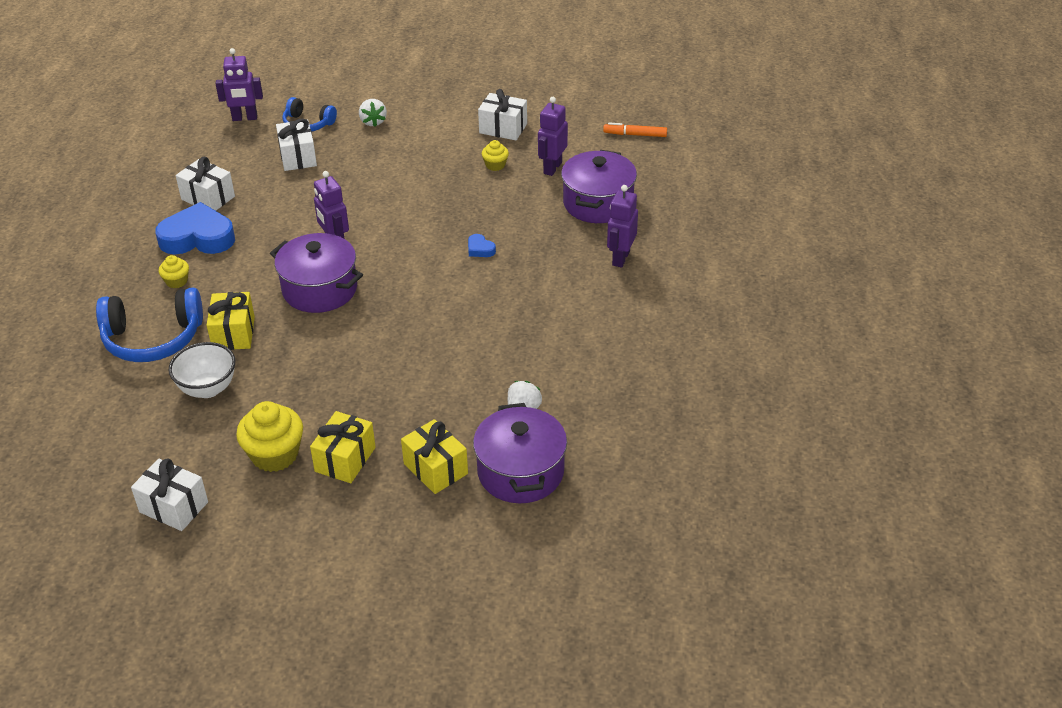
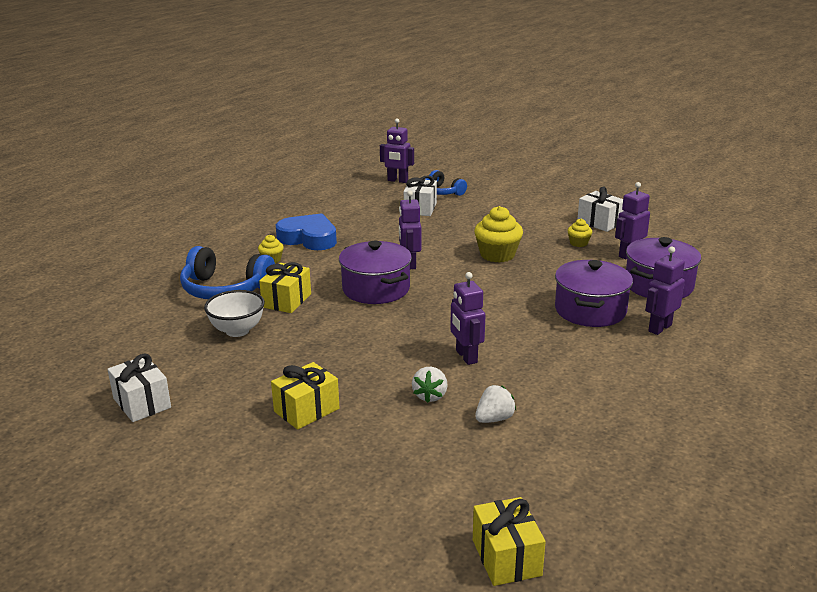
camera: 25 degrees right, 15 degrees down
white gift [176,157,235,211] -> none
yellow cupcake [236,401,303,472] -> yellow cupcake moved to [474,206,523,263]
white strawberry [359,99,387,127] -> white strawberry moved to [412,367,448,403]
yellow gift [401,419,468,494] -> yellow gift moved to [473,497,546,586]
blue heart [468,234,496,257] -> none
purple pot [473,403,567,503] -> purple pot moved to [555,260,633,327]
orange marker [603,123,667,137] -> none
none -> purple robot [450,272,485,365]

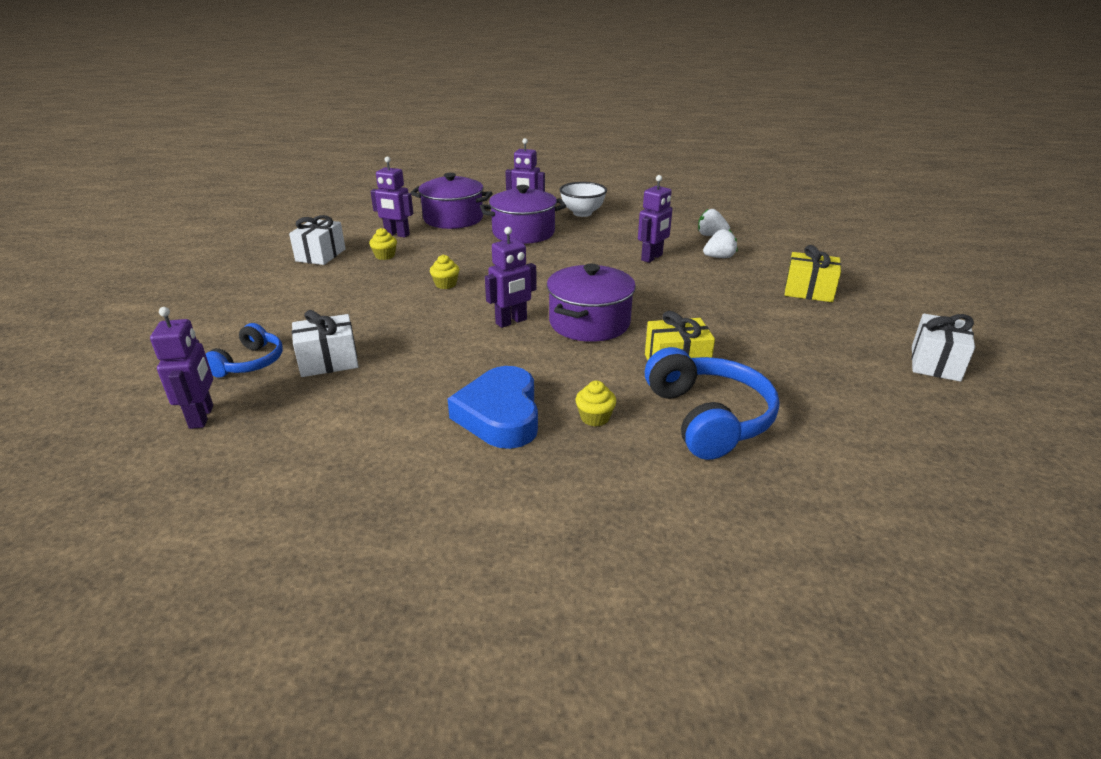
camera: 120 degrees left, 5 degrees up
white bowl [204,290,265,337] -> white bowl moved to [560,182,607,217]
yellow gift [473,497,546,586] -> none
yellow cupcake [474,206,523,263] -> yellow cupcake [430,255,459,289], size x0.52

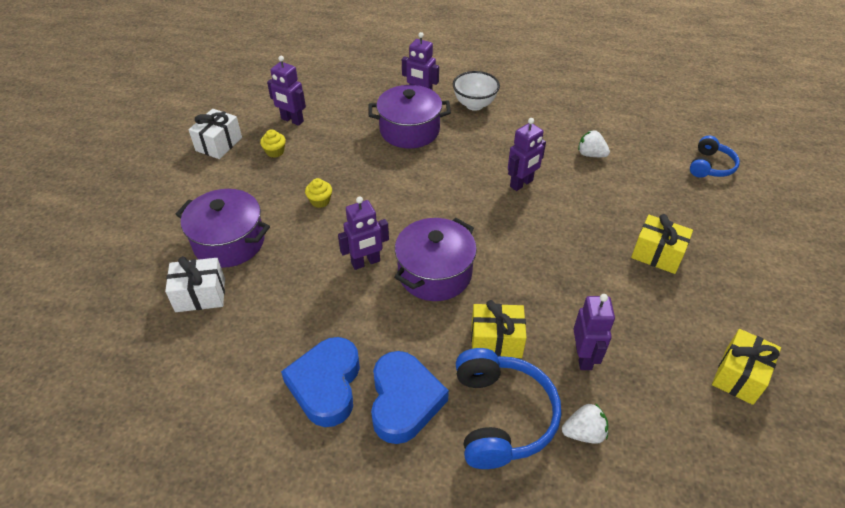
camera: 10 degrees right, 15 degrees up
purple robot [150,307,213,429] -> purple robot moved to [573,294,615,370]
blue headphones [206,323,283,378] -> blue headphones moved to [690,136,740,178]
purple pot [410,173,493,229] -> purple pot moved to [175,189,270,268]
yellow cupcake [576,380,616,427] -> blue heart [371,351,449,444]
white strawberry [703,229,738,258] -> white strawberry moved to [562,403,608,444]
white gift [911,314,975,382] -> yellow gift [712,329,781,405]

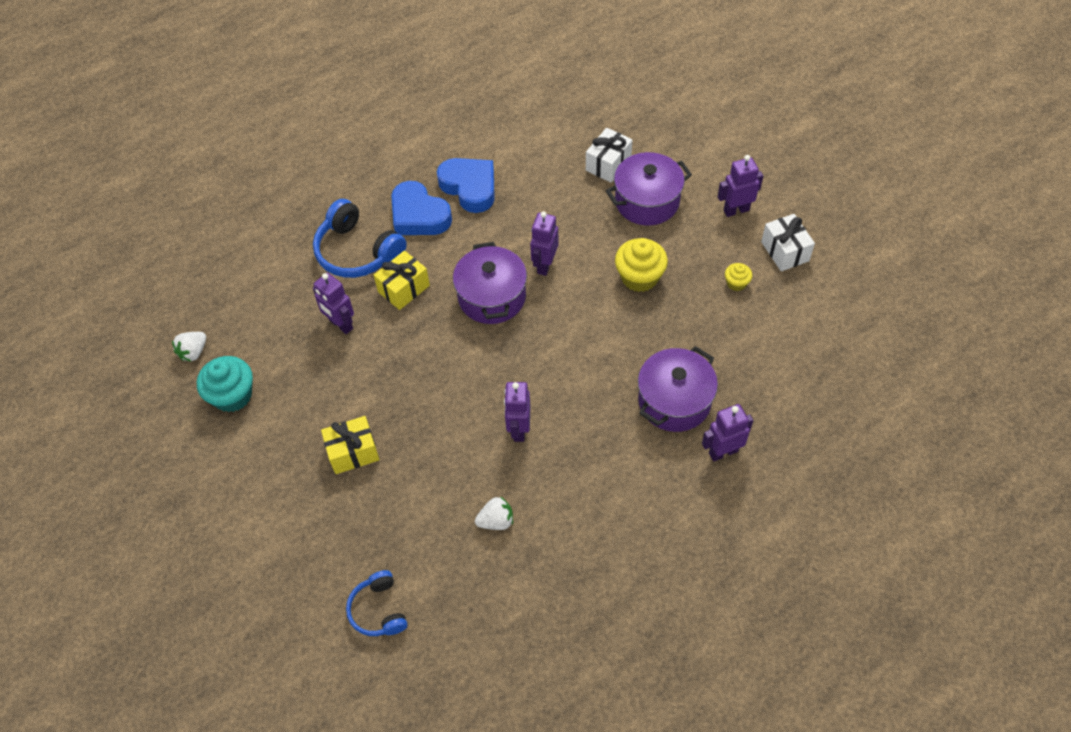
camera: 135 degrees right, 10 degrees up
purple robot [267,56,306,126] -> purple robot moved to [718,155,763,217]
yellow cupcake [305,178,332,208] -> yellow cupcake [615,238,668,292], size x1.91
white bowl [453,71,500,111] -> none
white strawberry [562,403,608,444] -> white strawberry moved to [172,332,206,362]
yellow gift [712,329,781,405] -> turquoise cupcake [196,356,253,412]

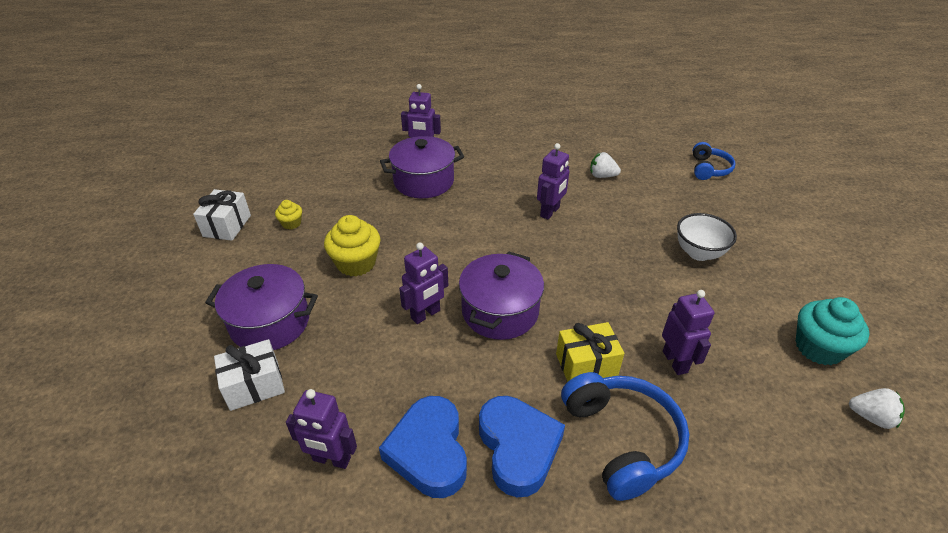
camera: 150 degrees left, 15 degrees down
white strawberry [172,332,206,362] -> white strawberry turned 45 degrees clockwise [849,388,905,429]
yellow gift [321,416,379,474] -> white bowl [677,213,737,261]
purple robot [718,155,763,217] -> purple robot moved to [286,389,357,469]

